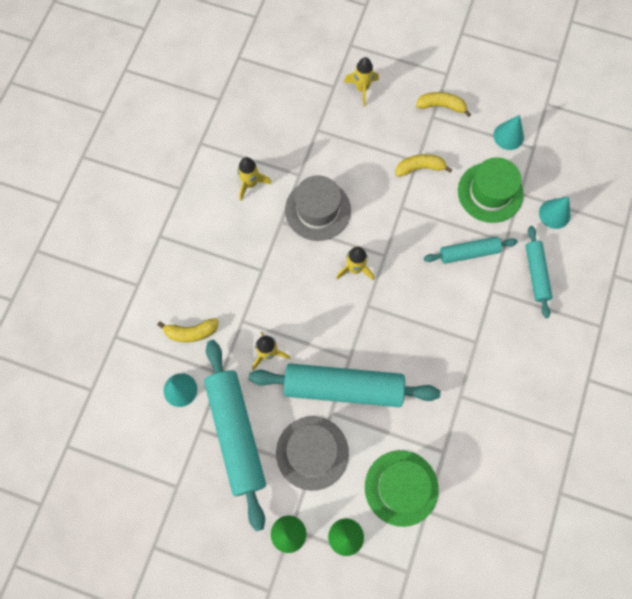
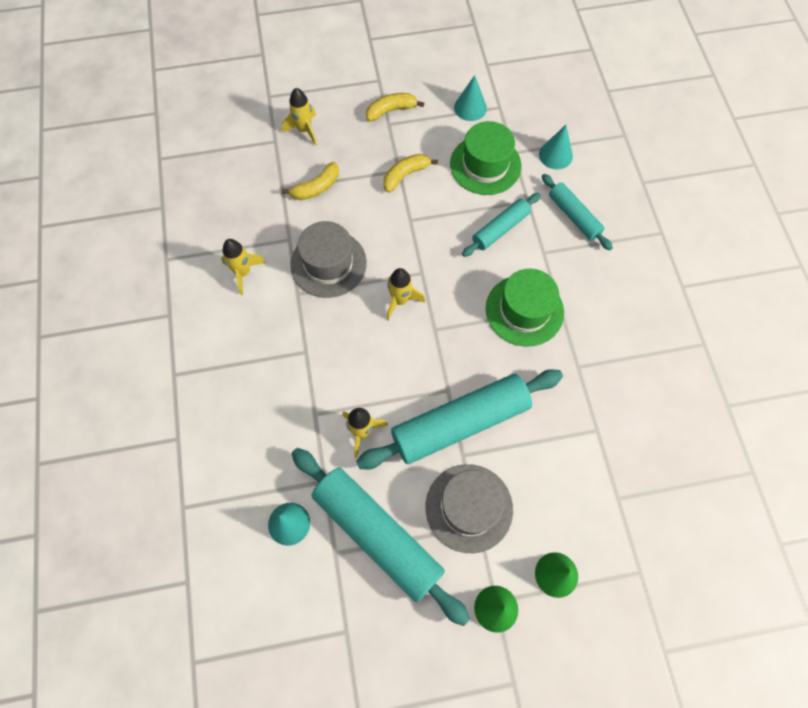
camera: 30 degrees left, 5 degrees down
yellow banana [157,318,218,342] -> yellow banana moved to [282,162,339,200]
green hat [365,450,439,527] -> green hat moved to [486,269,564,347]

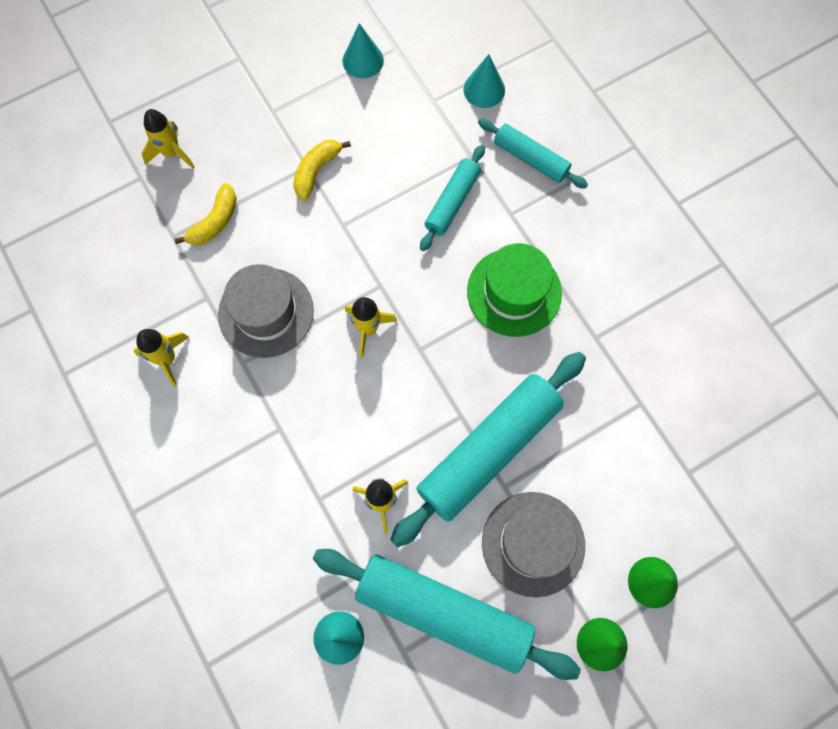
camera: 20 degrees left, 5 degrees up
yellow banana [366,93,424,121] -> none
green hat [450,121,522,195] -> none

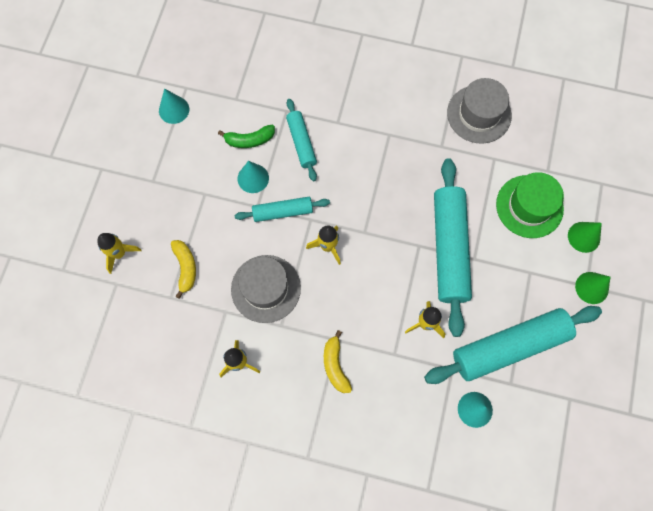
camera: 45 degrees left, 0 degrees up
yellow banana [293,140,351,201] -> yellow banana moved to [324,330,352,393]
turquoise cone [464,54,505,108] -> turquoise cone moved to [237,161,269,193]
green hat [467,243,562,337] -> green hat moved to [496,172,564,238]
turquoise rolling pin [478,118,588,189] -> turquoise rolling pin moved to [235,197,330,222]
grey hat [482,492,585,598] -> grey hat moved to [447,78,512,144]
none -> green banana [218,125,275,148]

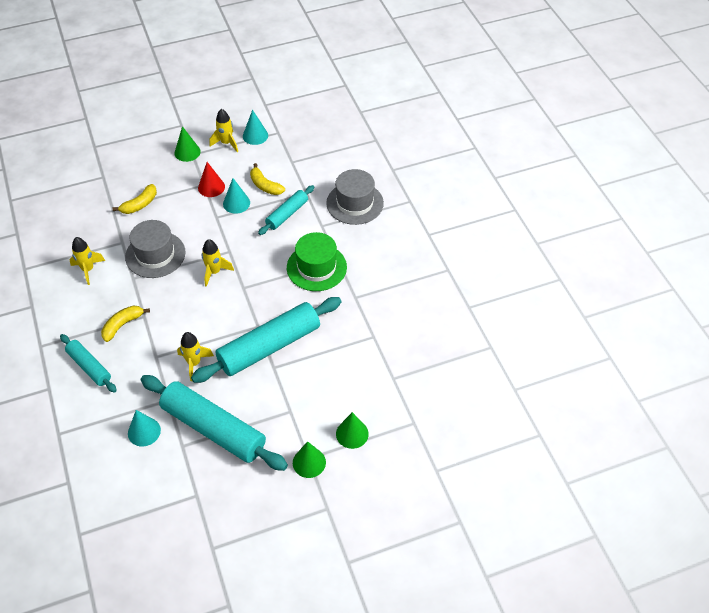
camera: 55 degrees right, 20 degrees down
yellow rocket [98,233,142,274] -> yellow rocket moved to [209,109,238,152]
green banana [218,125,275,148] -> yellow banana [250,163,285,195]
turquoise rolling pin [235,197,330,222] -> turquoise rolling pin moved to [60,334,117,393]
grey hat [447,78,512,144] -> grey hat moved to [326,169,384,225]
green hat [496,172,564,238] -> green hat moved to [287,232,347,291]
none -> green cone [174,126,201,162]
none -> red cone [198,162,225,197]

